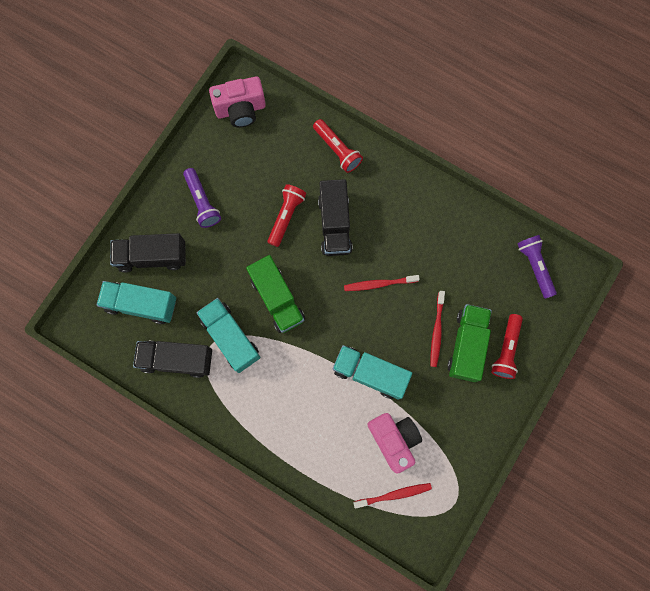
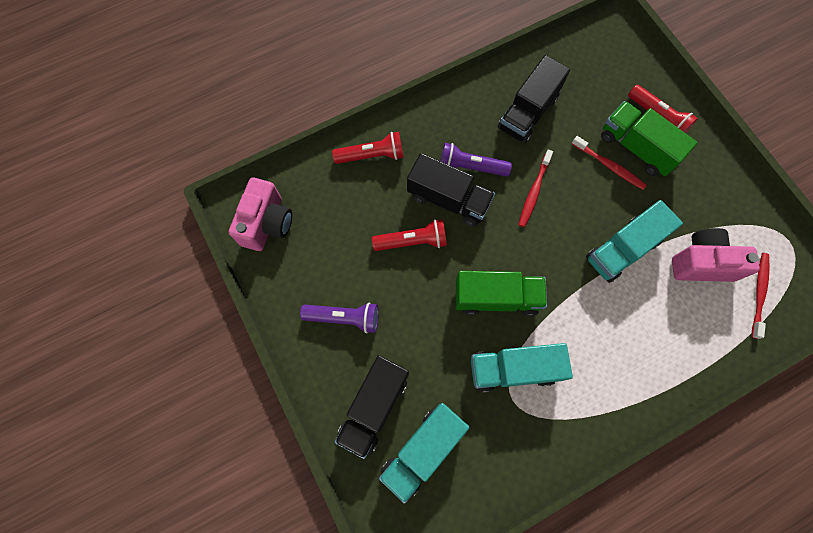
camera: 60 degrees left, 5 degrees down
black truck [133,341,212,378] -> black truck moved to [498,55,570,143]
red flashlight [268,184,306,247] -> red flashlight turned 120 degrees clockwise [372,219,447,251]
purple flashlight [517,235,557,299] -> purple flashlight moved to [440,143,512,177]

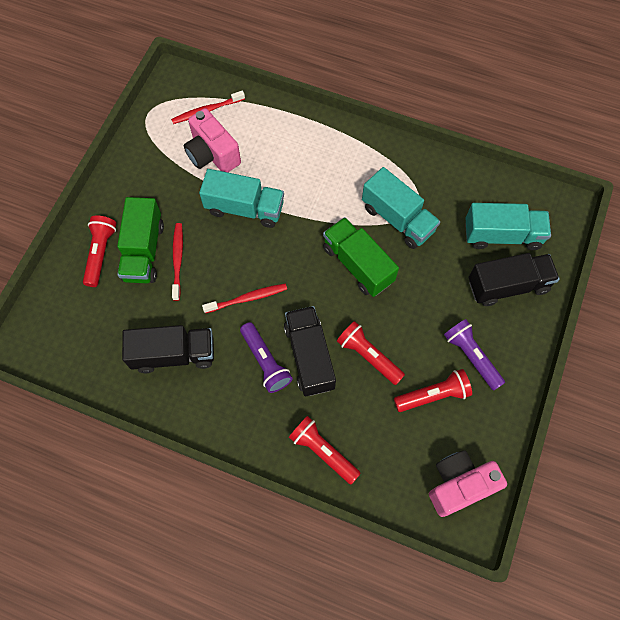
camera: 130 degrees left, 5 degrees down
none -> red flashlight [394,369,472,412]

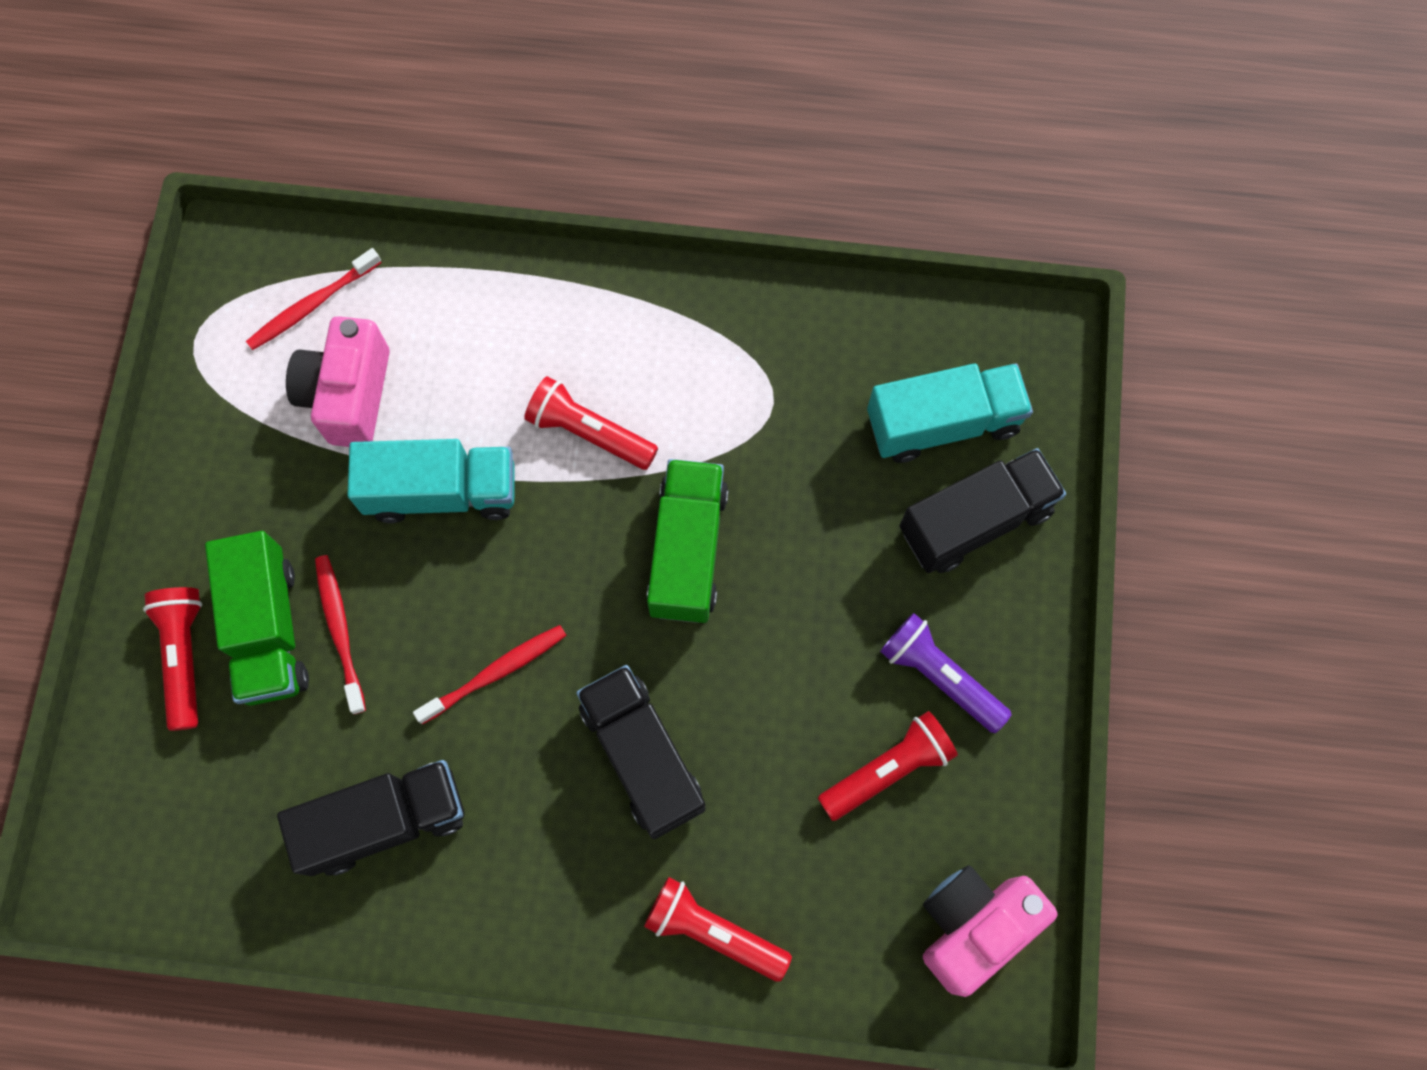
camera: 15 degrees left, 5 degrees up
pink camera [184,108,241,172] -> pink camera turned 60 degrees clockwise [286,316,390,447]
purple flashlight [240,322,293,393] -> none
green truck [323,217,399,297] -> green truck turned 60 degrees clockwise [647,459,729,623]
red flashlight [337,321,405,385] -> red flashlight moved to [524,376,658,470]
turquoise truck [362,167,440,249] -> none

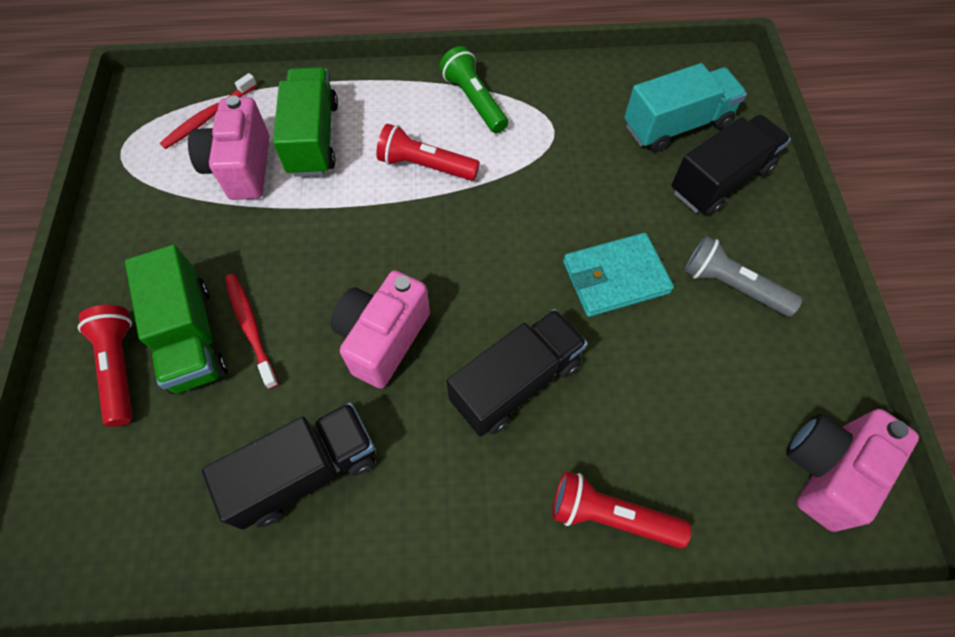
camera: 10 degrees left, 10 degrees down
turquoise truck [347,439,515,523] -> none
red toothbrush [413,625,567,724] -> pink camera [331,271,430,389]
black truck [576,665,705,839] -> black truck turned 90 degrees clockwise [447,309,588,437]
green truck [647,459,729,623] -> green truck moved to [273,67,338,177]
red flashlight [818,711,958,821] -> none
purple flashlight [880,613,1012,733] -> grey flashlight [684,236,802,317]
none -> green flashlight [439,46,508,133]
none -> turquoise wallet [563,233,674,317]

